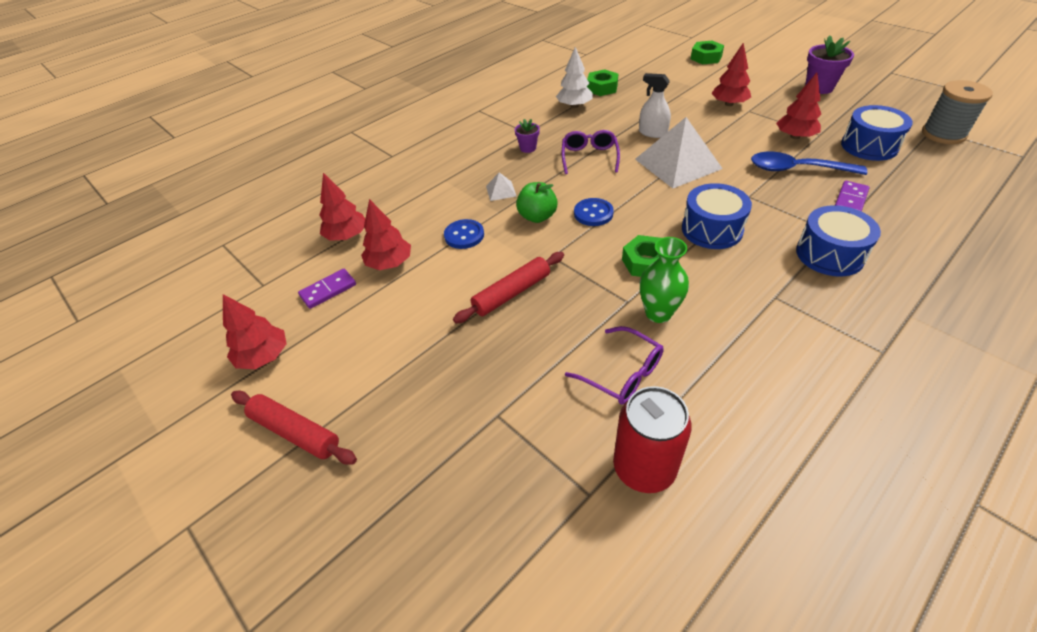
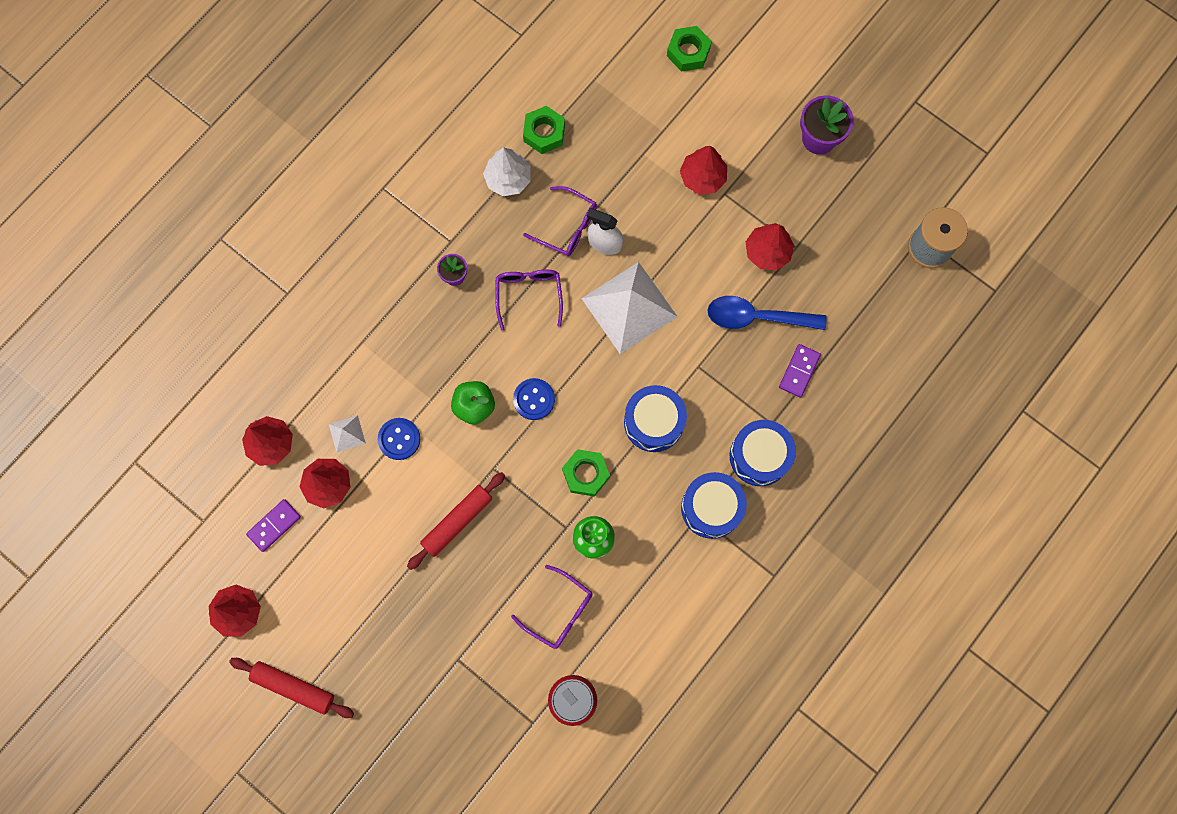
camera: 10 degrees left, 30 degrees up
white pyramid [486,172,517,201] -> white pyramid moved to [329,415,366,453]
blue drum [841,105,913,161] -> blue drum moved to [681,472,747,539]
none -> purple glasses [523,186,597,256]

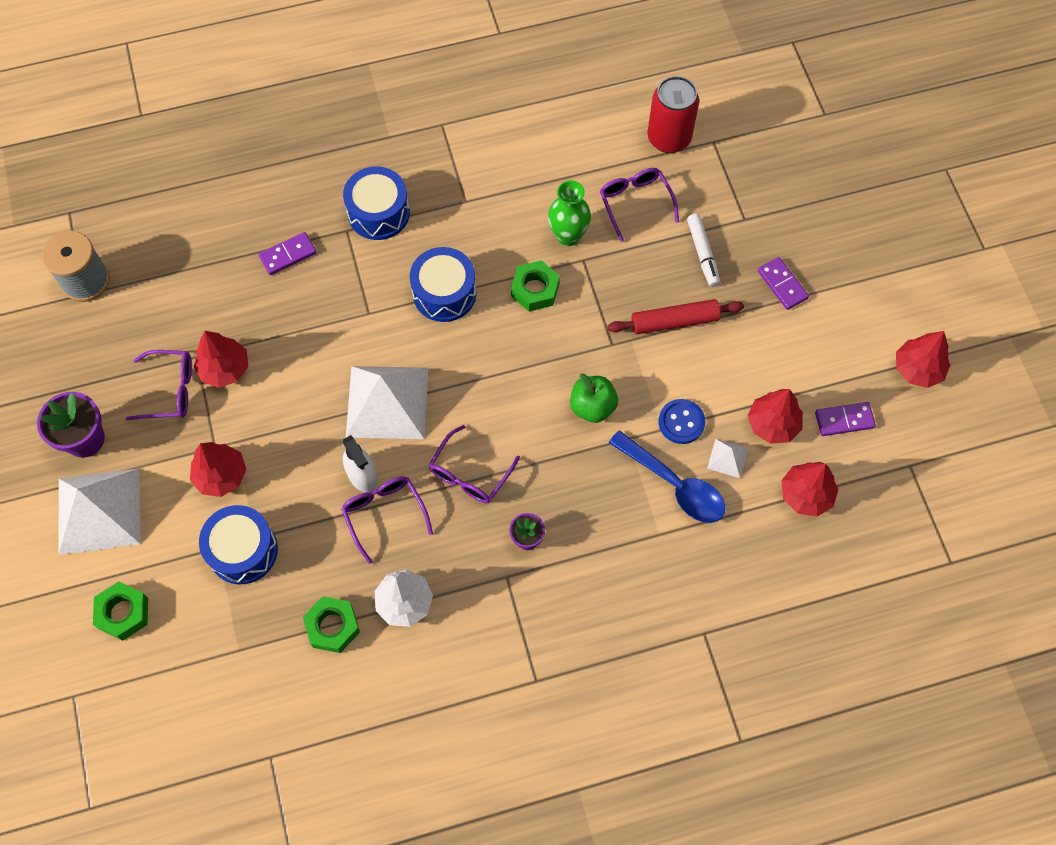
camera: 145 degrees left, 10 degrees down
red rolling pin [229,658,354,718] -> none
blue button [513,378,555,420] -> none
blue drum [681,472,747,539] -> blue drum moved to [199,505,278,584]
blue spoon [707,296,827,330] -> blue spoon moved to [609,430,725,523]
none -> white pyramid [59,469,141,555]
none -> purple glasses [126,350,192,421]
none -> white marker [687,213,720,287]
none -> purple domino [758,257,809,310]

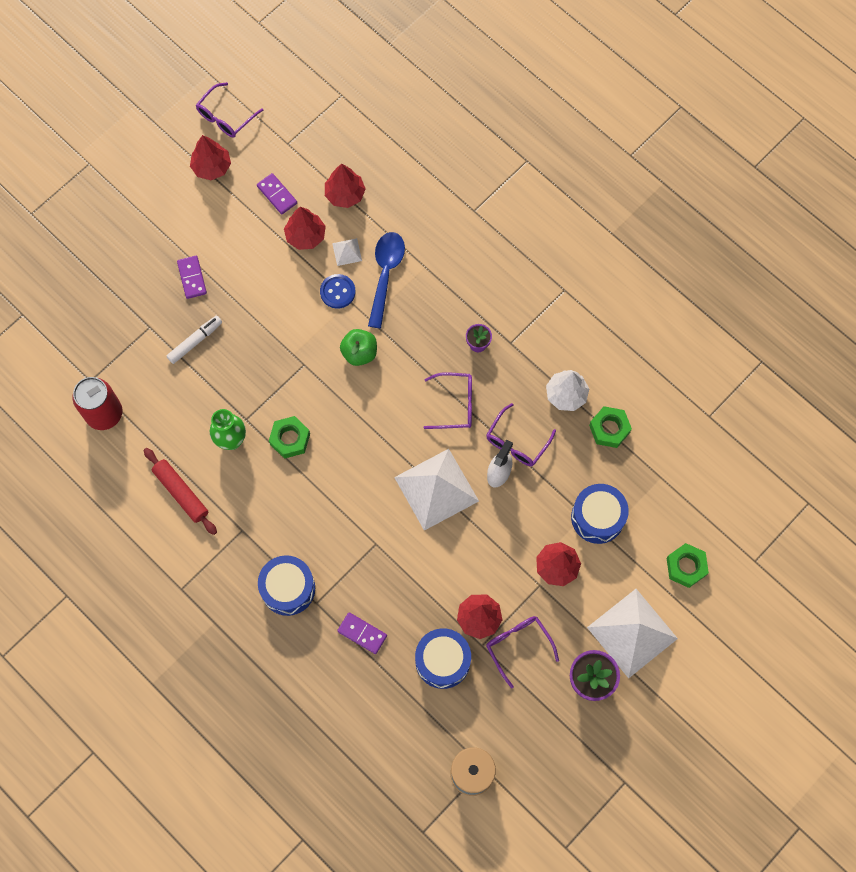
camera: 120 degrees left, 5 degrees up
blue drum [410,247,476,322] -> blue drum moved to [415,629,471,689]
purple glasses [600,168,679,242] -> purple glasses moved to [196,82,263,138]
red rolling pin [607,299,744,334] -> red rolling pin moved to [144,448,217,535]
purple domino [758,257,809,310] -> purple domino turned 45 degrees counterclockwise [177,256,207,299]

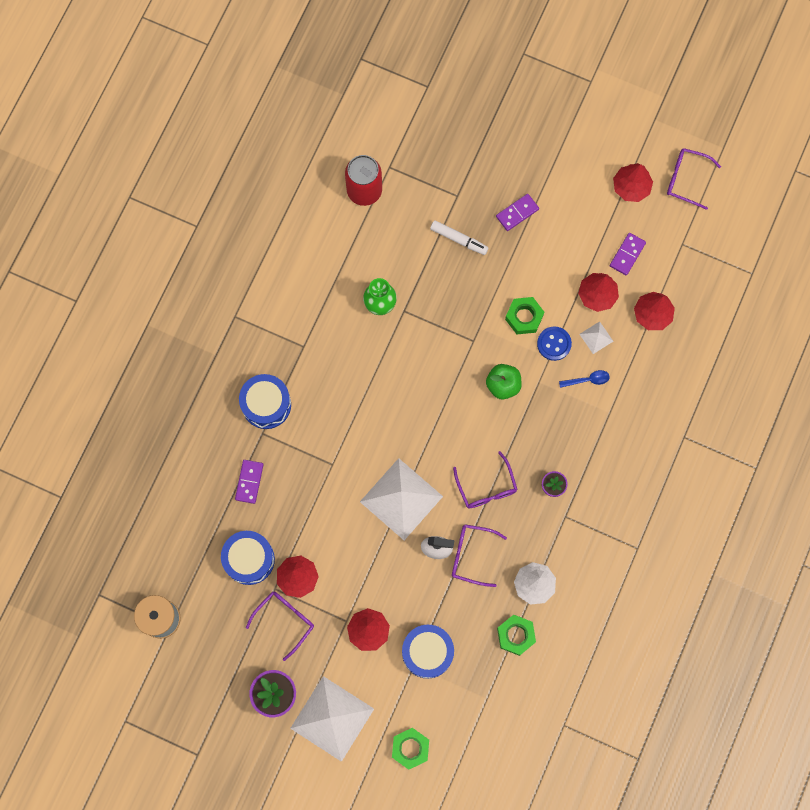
camera: 70 degrees right, 5 degrees up
red rolling pin [144,448,217,535] -> none
green nut [269,416,310,459] -> green nut moved to [505,297,544,334]
blue spoon [368,232,405,328] -> blue spoon [559,370,610,388], size x0.51

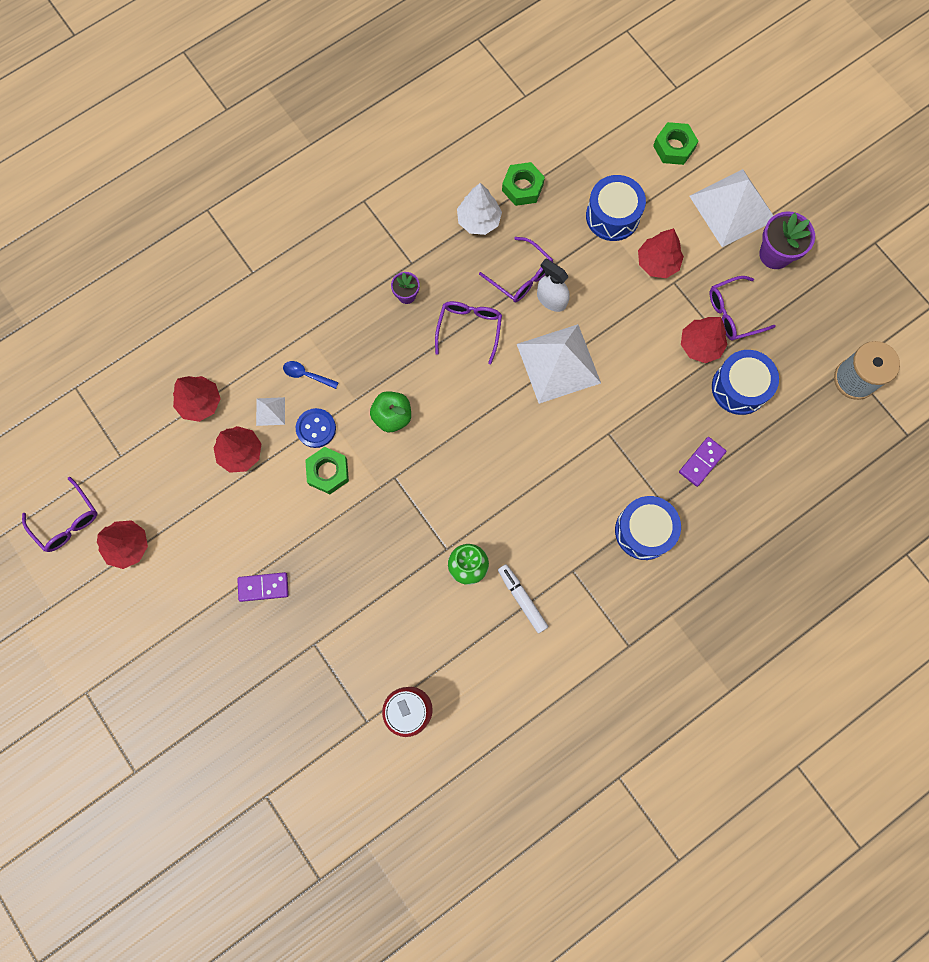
camera: 150 degrees left, 0 degrees up
white marker [430,220,489,255] -> white marker moved to [498,564,548,634]
purple domino [610,233,646,275] -> none

